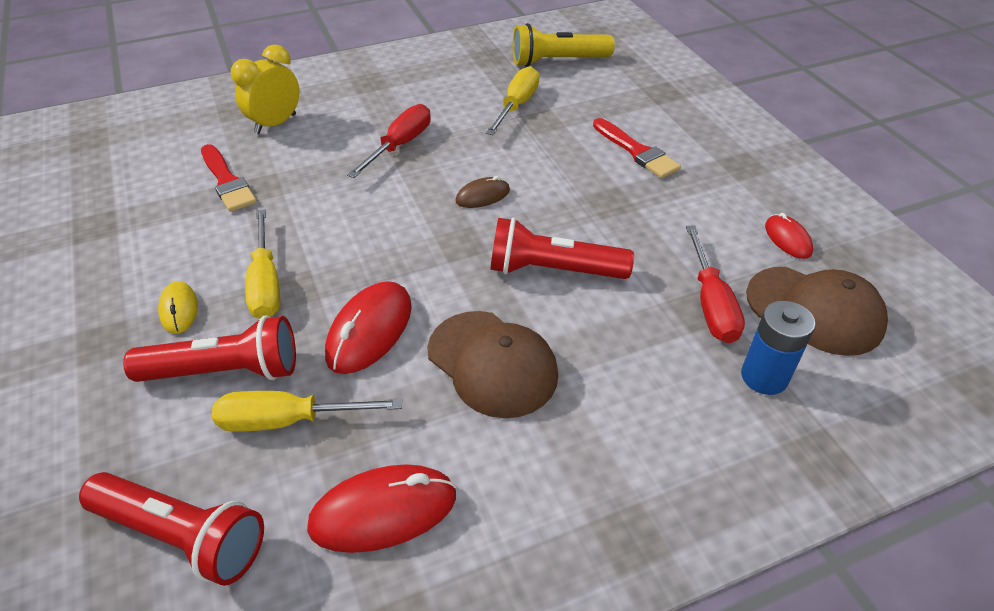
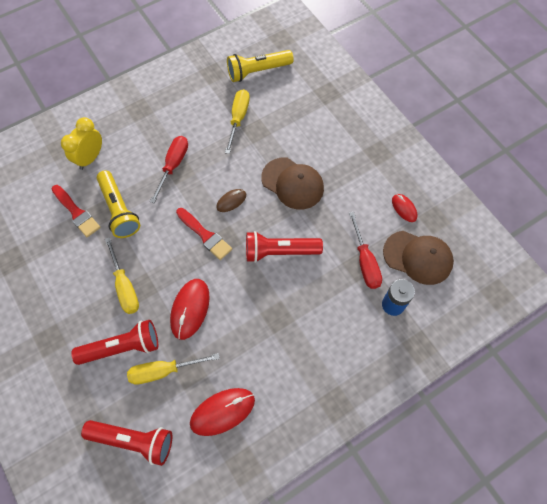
camera: 10 degrees left, 20 degrees up
yellow mouse [158,281,198,334] -> none
brown cap [427,311,558,418] -> brown cap moved to [261,157,324,210]
red brush [593,118,681,178] -> red brush moved to [176,208,232,260]
none -> yellow flashlight [97,170,140,238]

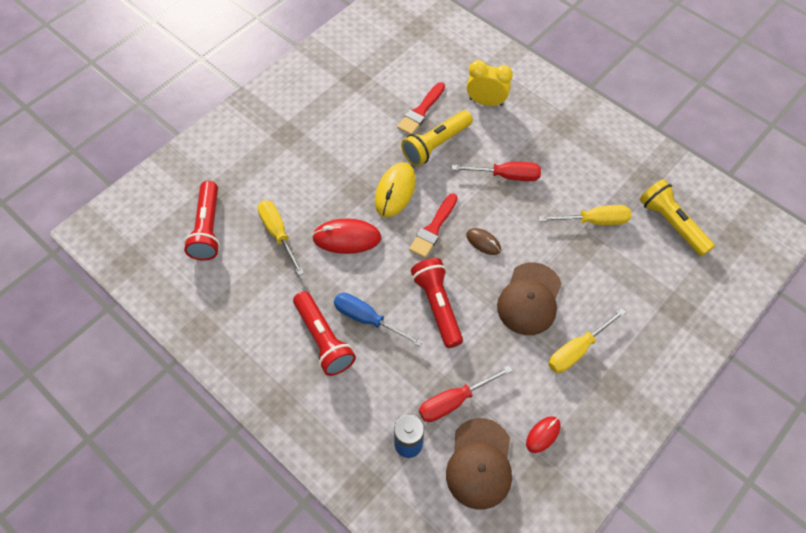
camera: 75 degrees right, 5 degrees down
red flashlight [71,320,158,365] -> red flashlight moved to [293,291,356,376]
yellow screwdriver [105,237,139,314] -> yellow screwdriver moved to [548,308,626,373]
red mouse [190,388,255,436] -> none
none -> blue screwdriver [334,293,423,346]
none -> yellow mouse [375,162,416,217]

